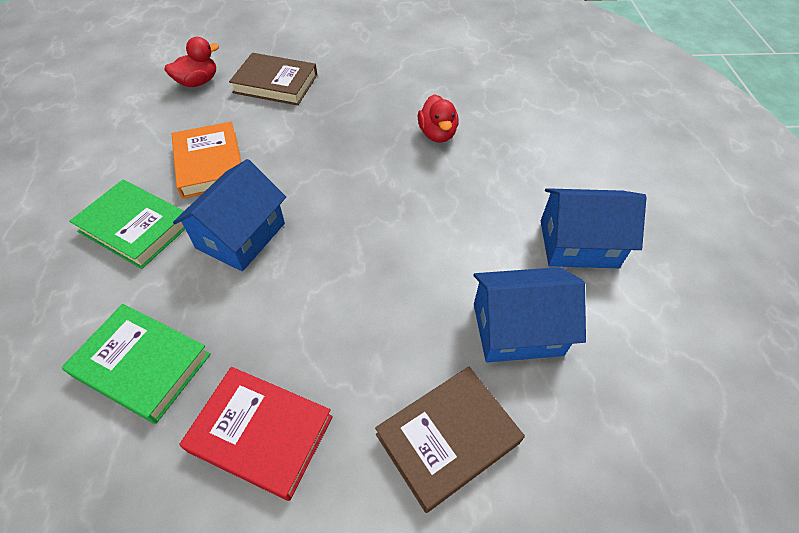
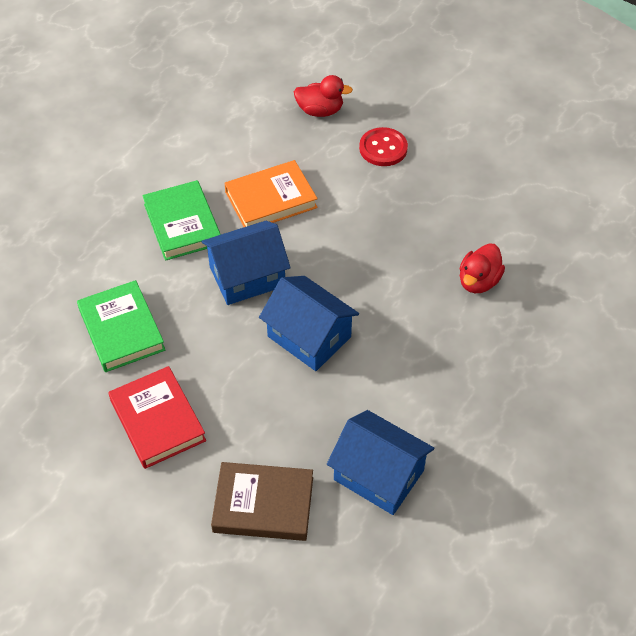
camera: 40 degrees right, 0 degrees up
orange book [172,122,241,198] -> orange book turned 45 degrees clockwise [224,160,318,227]
brown book [229,53,317,105] -> red button [359,127,408,166]
blue house [541,188,647,268] -> blue house moved to [259,276,359,371]

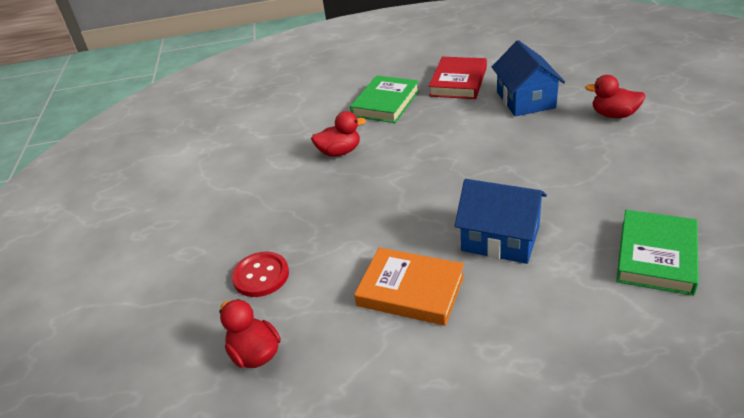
camera: 130 degrees left, 15 degrees down
red book [108,366,206,469] -> red book moved to [429,57,487,99]
green book [142,180,221,261] -> green book moved to [350,75,419,123]
brown book [211,462,313,541] -> red duck [585,75,645,118]
blue house [259,276,359,371] -> none

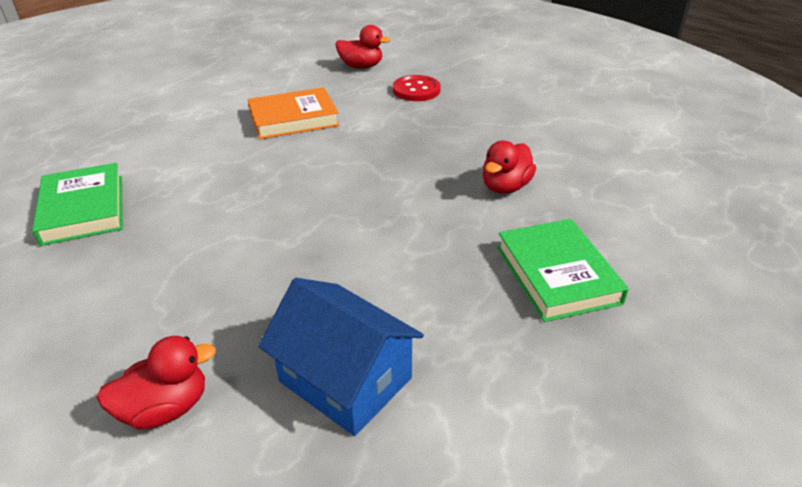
camera: 135 degrees right, 0 degrees up
red book [429,57,487,99] -> none
blue house [455,179,547,264] -> none

